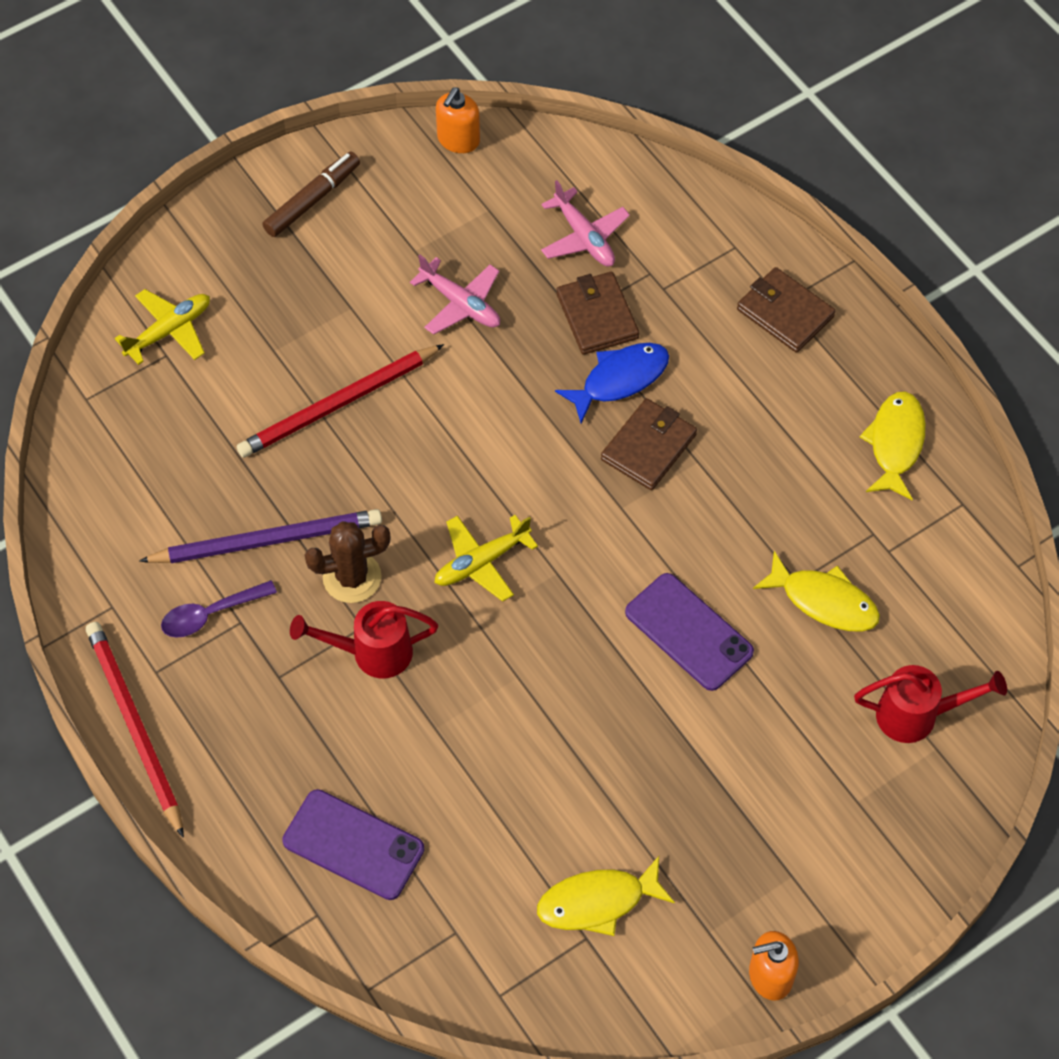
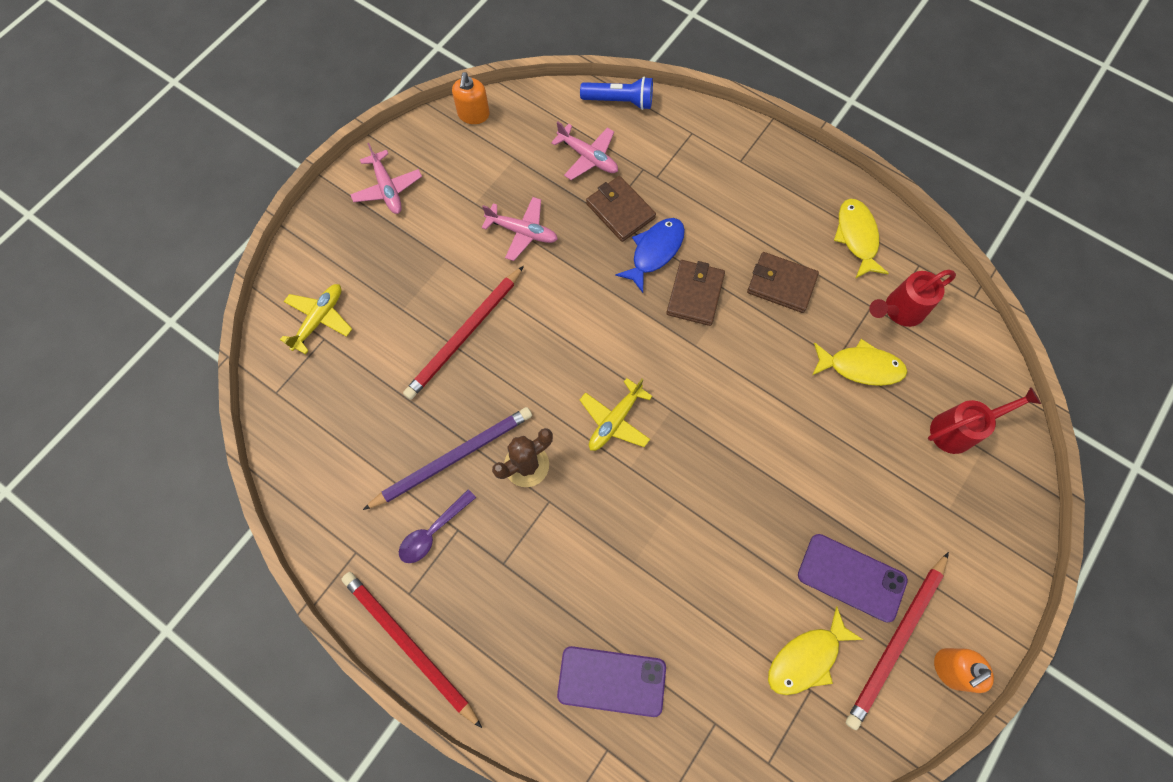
camera: 20 degrees left, 10 degrees up
brown marker [262,151,360,237] -> pink plane [350,143,422,214]
red watering can [290,601,438,678] -> red watering can moved to [869,270,956,327]
purple phone [625,573,754,691] -> purple phone moved to [798,534,908,622]
brown wallet [737,267,835,353] -> brown wallet moved to [747,252,819,313]
none -> blue flashlight [580,76,653,110]
none -> red pencil [846,552,949,730]

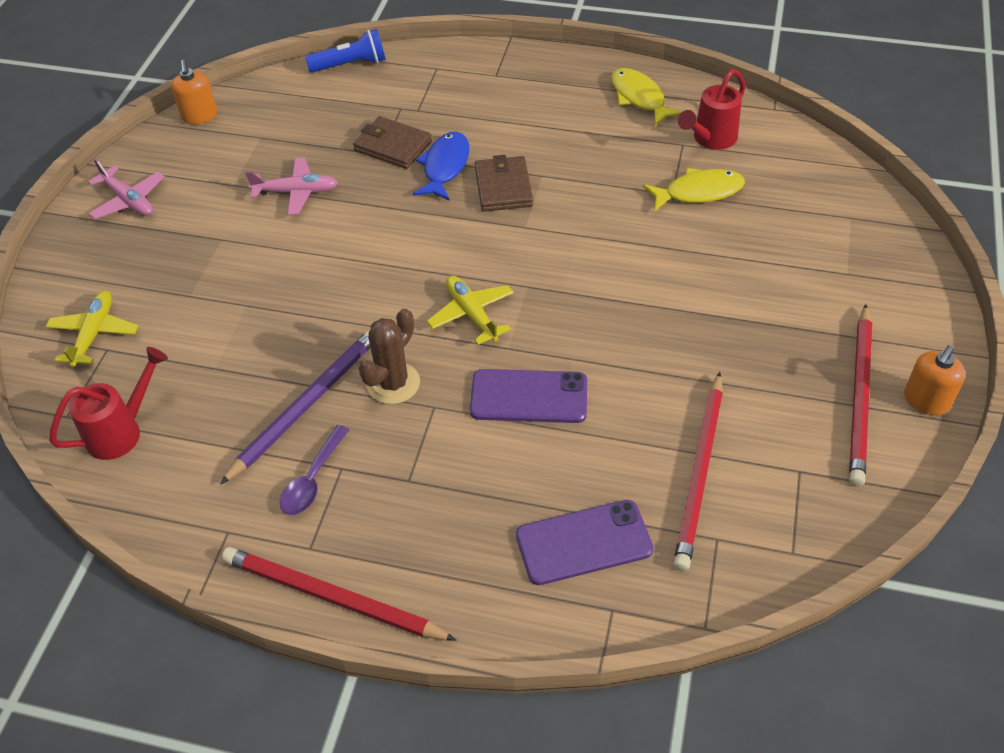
camera: 20 degrees left, 20 degrees down
red pencil [403,266,524,400] -> red pencil moved to [673,372,723,571]
pink plane [551,121,618,180] -> none
yellow plane [580,378,652,451] -> yellow plane turned 135 degrees clockwise [427,275,514,345]
brown wallet [747,252,819,313] -> none
yellow fish [768,606,863,695] -> none
purple phone [798,534,908,622] -> purple phone moved to [470,369,587,423]
red watering can [928,387,1041,454] -> red watering can moved to [50,347,168,460]

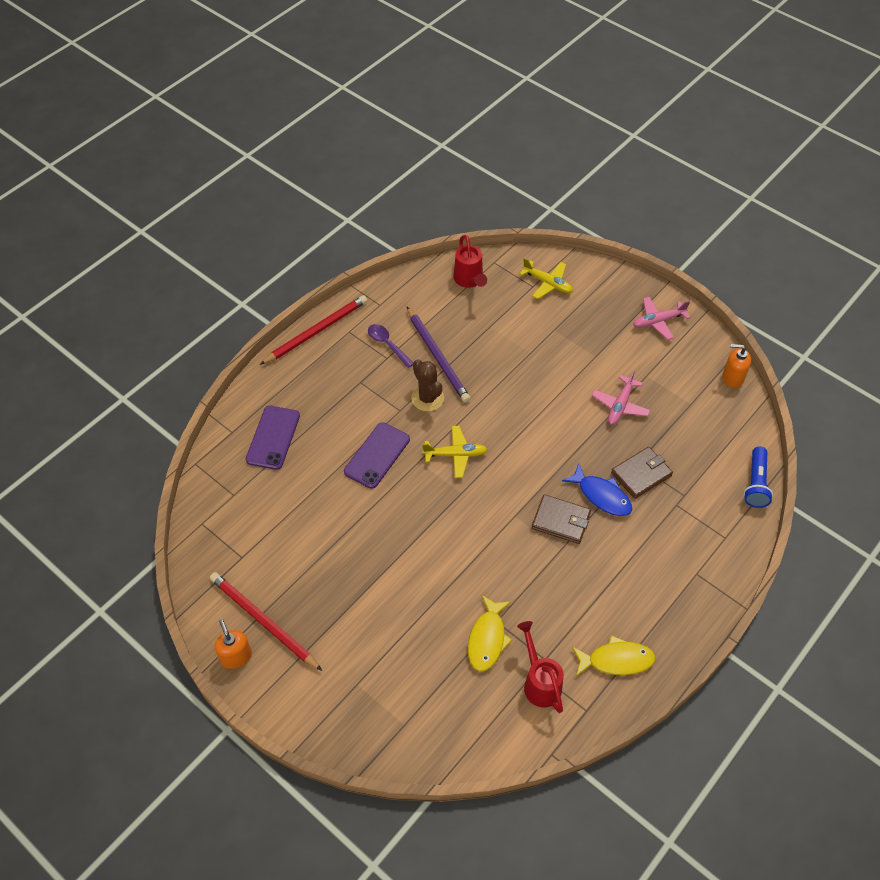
camera: 115 degrees right, 5 degrees up
red pencil [673,372,723,571] -> none

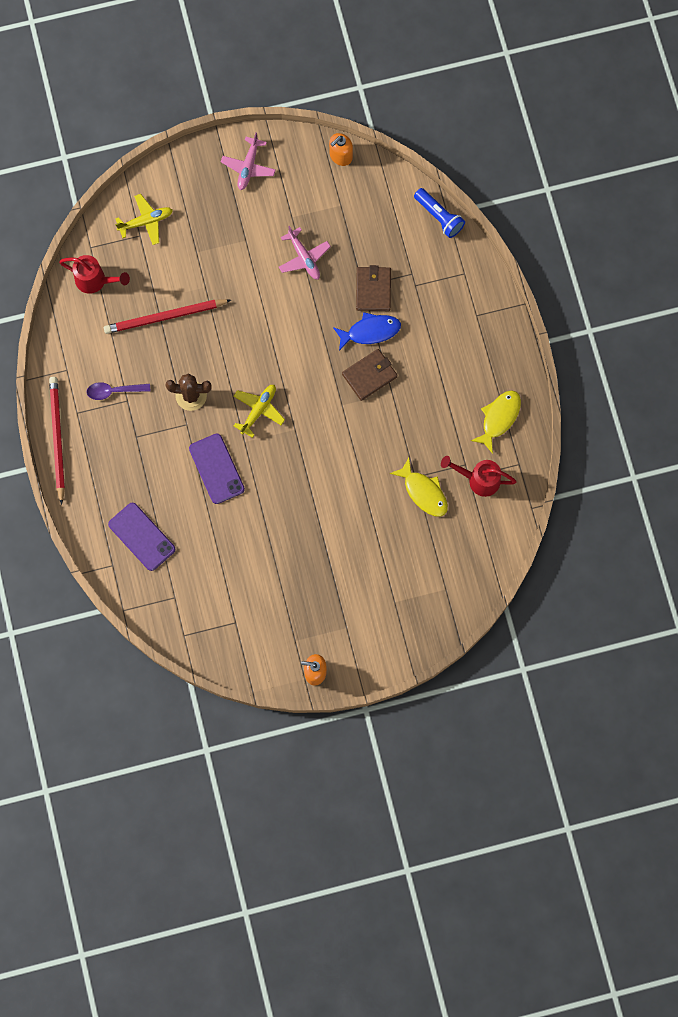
camera: 55 degrees left, 20 degrees up
red pencil [210,572,322,671] -> red pencil moved to [104,299,231,334]
purple pencil [407,307,471,403] -> none

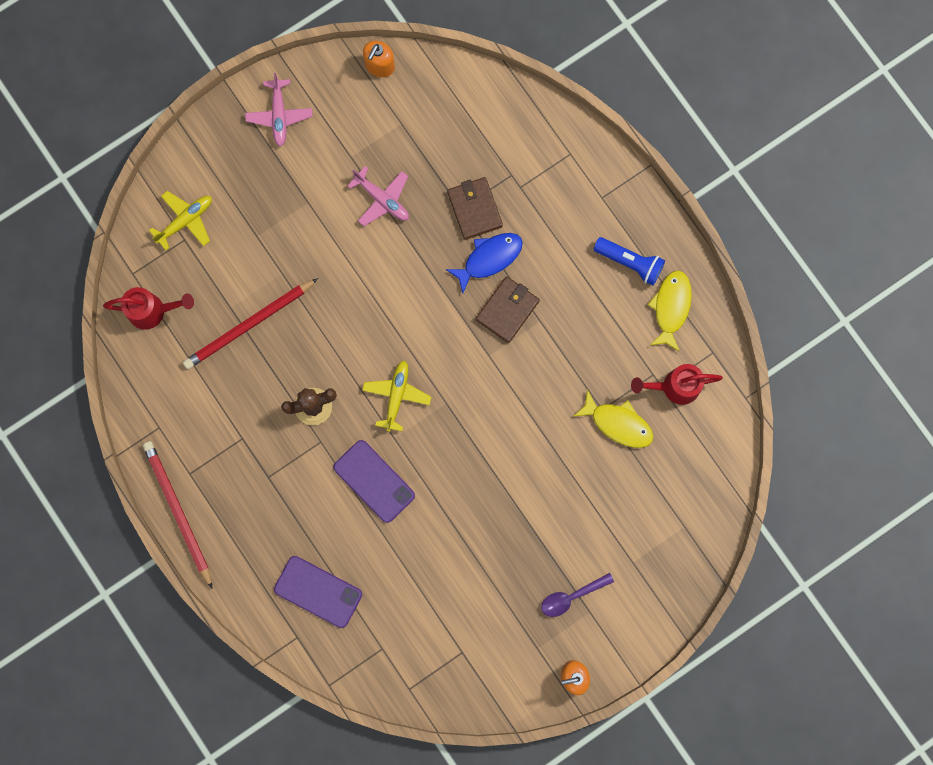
camera: 20 degrees left, 5 degrees up
purple spoon [87,382,151,400] -> purple spoon moved to [541,573,614,617]
blue flashlight [414,188,465,238] -> blue flashlight moved to [593,237,665,286]

